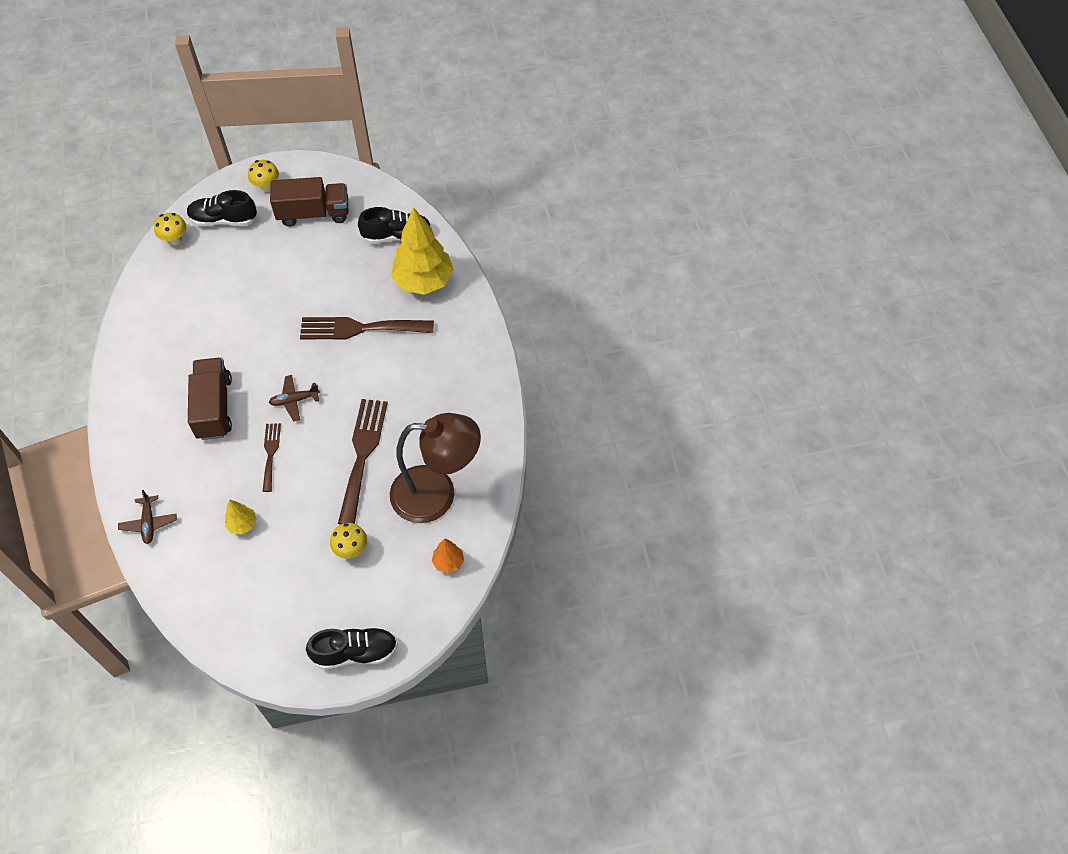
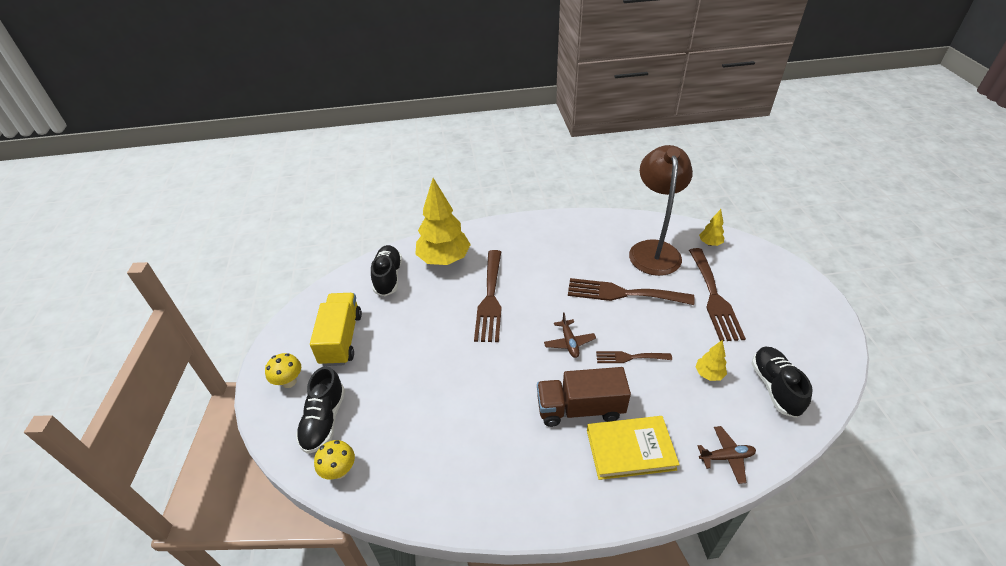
camera: 85 degrees left, 15 degrees down
brown truck [270,177,348,227] -> yellow truck [310,293,362,366]
black shoe [306,627,398,669] -> black shoe moved to [751,347,813,418]
yellow mushroom [330,523,367,559] -> brown fork [689,248,746,341]
orange tree [432,539,464,573] -> yellow tree [699,209,725,246]
none -> yellow book [587,416,680,480]

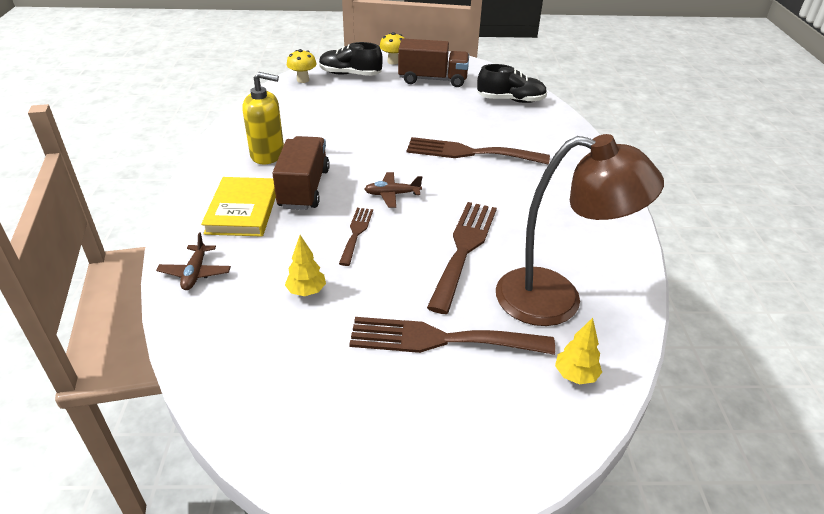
camera: 95 degrees right, 5 degrees down
yellow truck [310,293,362,366] -> brown truck [398,39,469,87]
yellow tree [416,178,471,265] -> none
black shoe [751,347,813,418] -> none
none -> yellow soap dispenser [243,72,284,164]

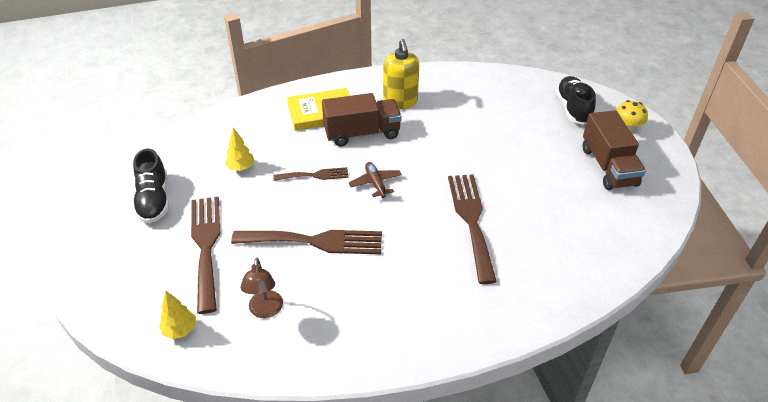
camera: 75 degrees right, 5 degrees up
brown plane [156,232,231,290] -> none
yellow mushroom [287,49,317,83] -> none
black shoe [477,64,547,103] -> black shoe moved to [133,149,169,223]
brown lamp [496,134,664,326] -> brown lamp [241,258,283,318], size x0.47

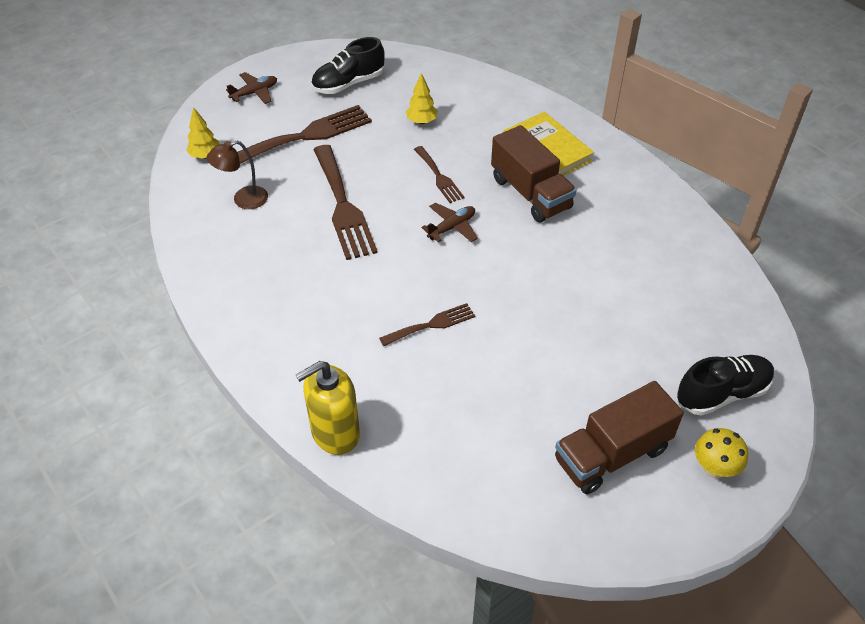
camera: 70 degrees right, 5 degrees up
yellow soap dispenser [383,39,419,109] -> yellow soap dispenser moved to [296,361,360,455]
brown fork [448,174,497,284] -> brown fork [379,303,475,346], size x0.55
none -> brown plane [226,72,277,104]

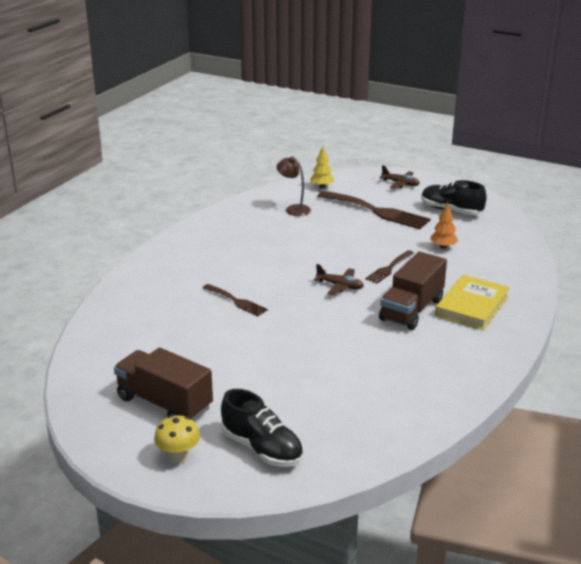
camera: 65 degrees right, 20 degrees down
yellow soap dispenser [296,361,360,455] -> none
brown fork [313,145,378,260] -> none
yellow tree [406,73,438,124] -> orange tree [430,202,458,249]

